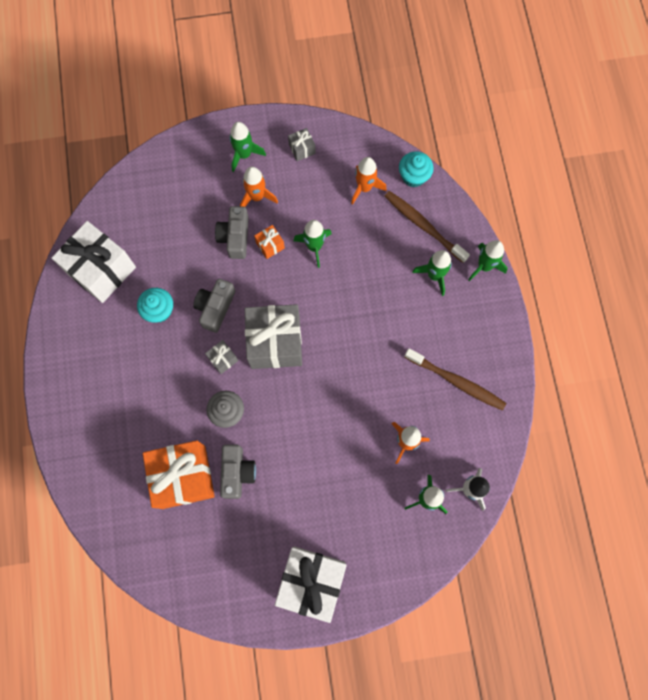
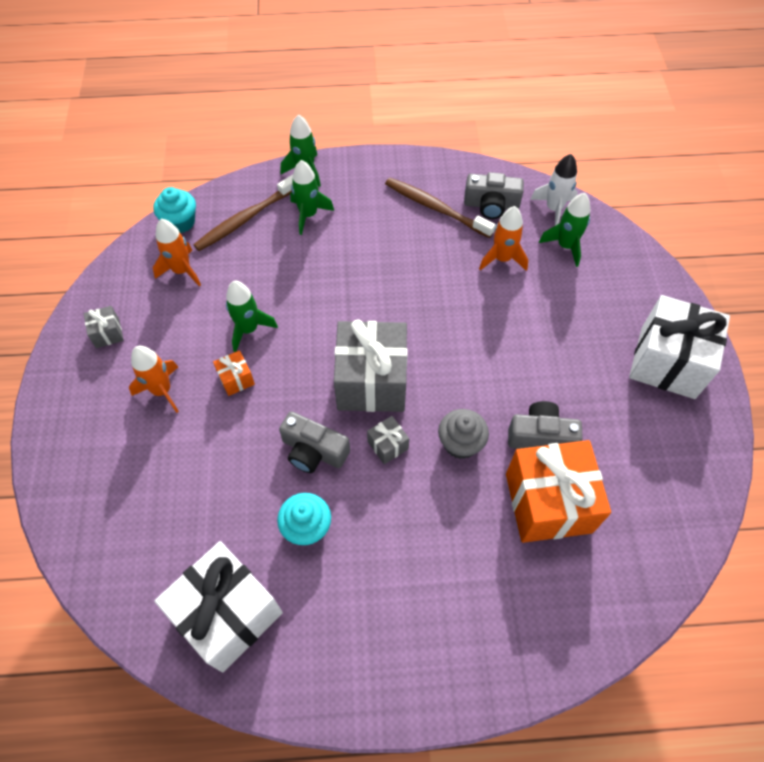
camera: 85 degrees left, 15 degrees down
grey camera [215,206,249,259] -> grey camera moved to [464,172,524,219]
green rocket [229,122,266,172] -> none
brown toothbrush [405,348,506,411] -> brown toothbrush turned 90 degrees counterclockwise [385,178,496,238]

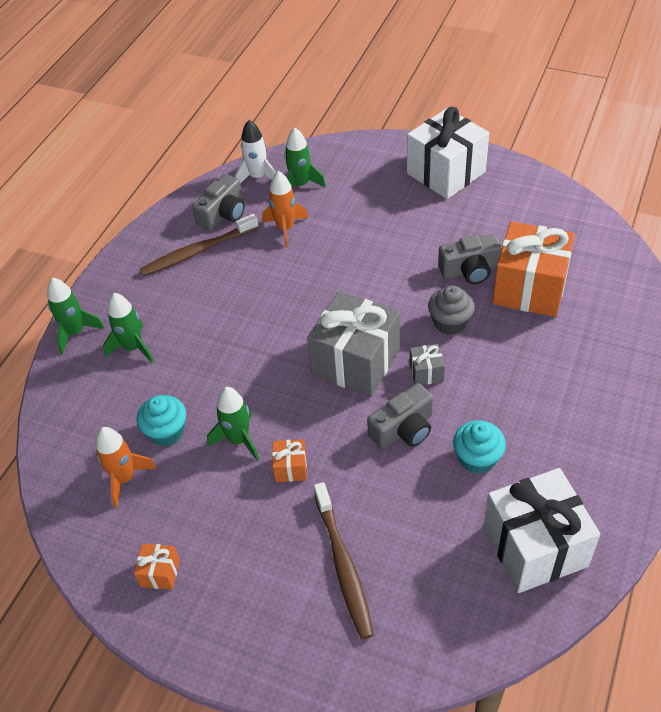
camera: 60 degrees left, 10 degrees down
grey gift [84,306,124,348] -> orange gift [134,543,180,590]
orange rocket [129,346,179,413] -> none
turquoise cupcake [153,187,196,233] -> turquoise cupcake moved to [136,395,186,446]
brown toothbrush [193,175,293,251] -> brown toothbrush moved to [314,482,374,639]
grey camera [508,401,583,449] -> grey camera turned 135 degrees counterclockwise [438,234,502,284]

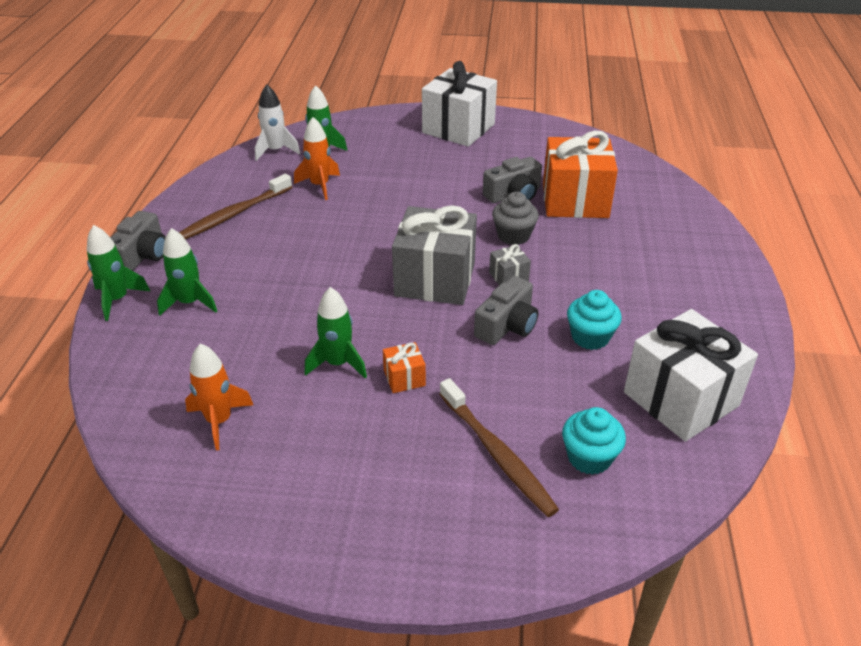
camera: 20 degrees left, 10 degrees down
orange gift [134,543,180,590] -> none
turquoise cupcake [136,395,186,446] -> turquoise cupcake moved to [562,407,626,475]
grey camera [192,174,245,231] -> grey camera moved to [111,211,165,271]

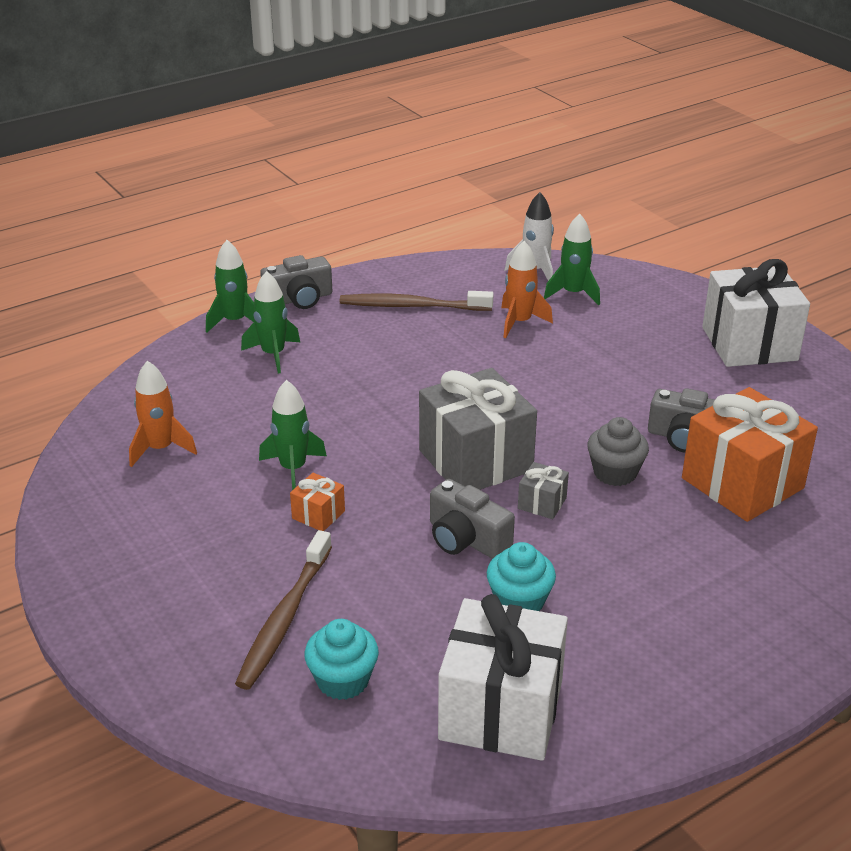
camera: 50 degrees right, 5 degrees down
grey camera [474,276,538,345] -> grey camera turned 45 degrees clockwise [430,479,515,559]

